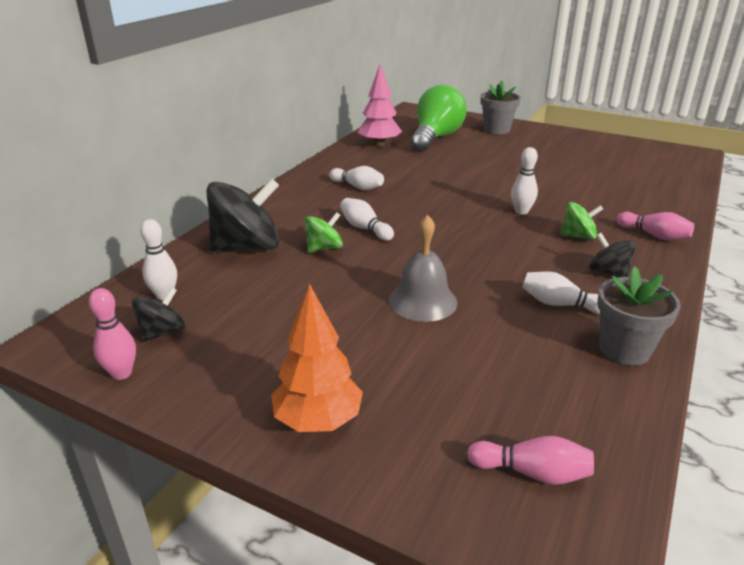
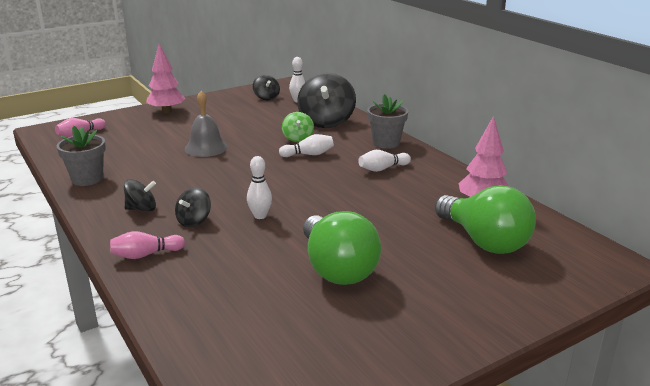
camera: 120 degrees right, 5 degrees down
pink bowling pin [89,288,136,380] -> none
orange tree [271,284,363,432] -> pink tree [147,44,185,114]
grey flower pot [481,81,521,134] -> grey flower pot moved to [367,94,408,149]
white bowling pin [522,272,600,314] -> none
green spinning top [560,202,603,240] -> black spinning top [175,187,211,227]
none -> green light bulb [303,211,381,285]

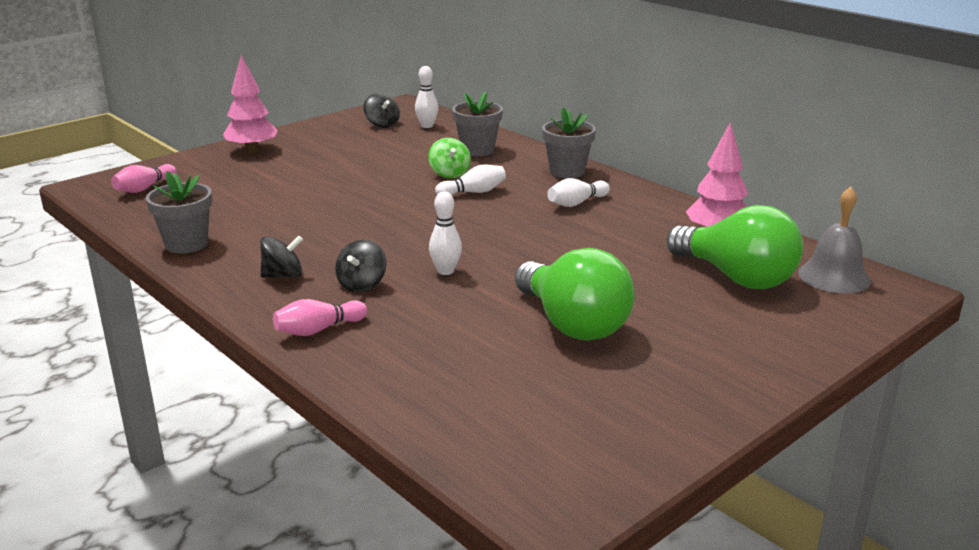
camera: 10 degrees left, 0 degrees up
grey bell [185,91,228,157] -> grey bell moved to [798,187,871,293]
black spinning top [297,73,356,128] -> grey flower pot [452,91,503,156]

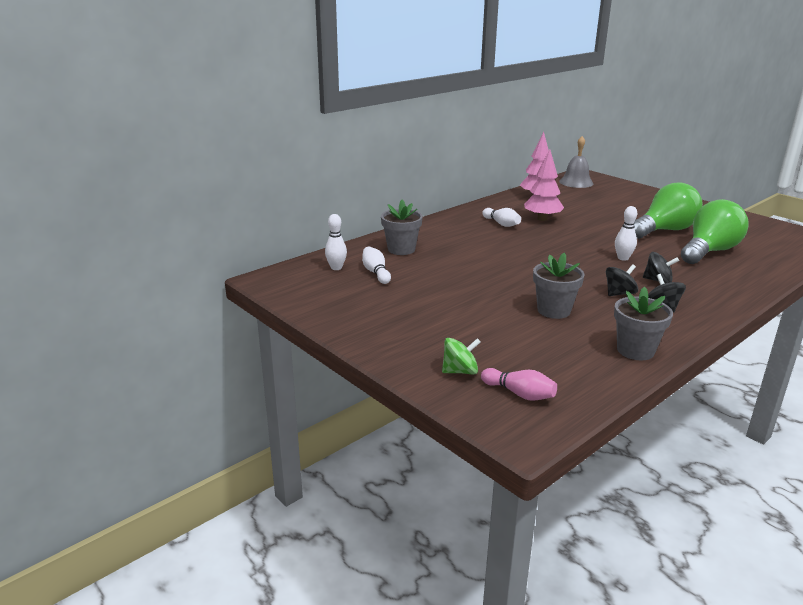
camera: 90 degrees left, 0 degrees up
pink tree [223,55,278,153] -> pink tree moved to [524,149,564,221]
pink bowling pin [273,299,367,336] -> none
black spinning top [364,93,400,128] -> black spinning top moved to [606,264,638,296]
green spinning top [428,138,471,178] -> green spinning top moved to [442,338,480,375]
white bowling pin [435,164,506,195] -> white bowling pin moved to [362,247,391,284]
grey flower pot [542,107,596,178] -> grey flower pot moved to [533,253,584,319]
green light bulb [667,205,803,289] -> green light bulb moved to [681,199,749,264]

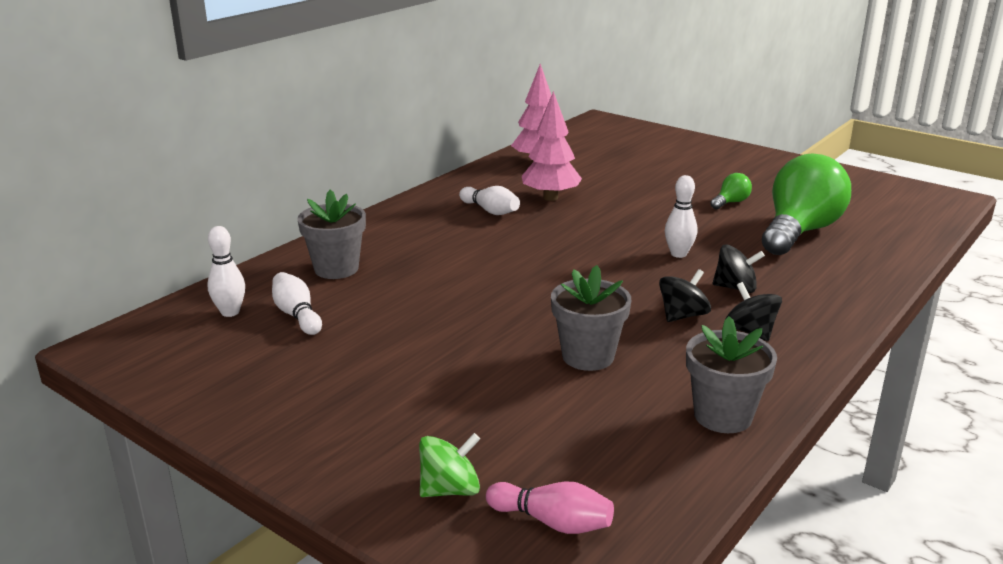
camera: 10 degrees left, 0 degrees up
grey bell [559,136,593,188] -> none
green light bulb [634,182,703,239] -> green light bulb [710,173,752,210], size x0.42

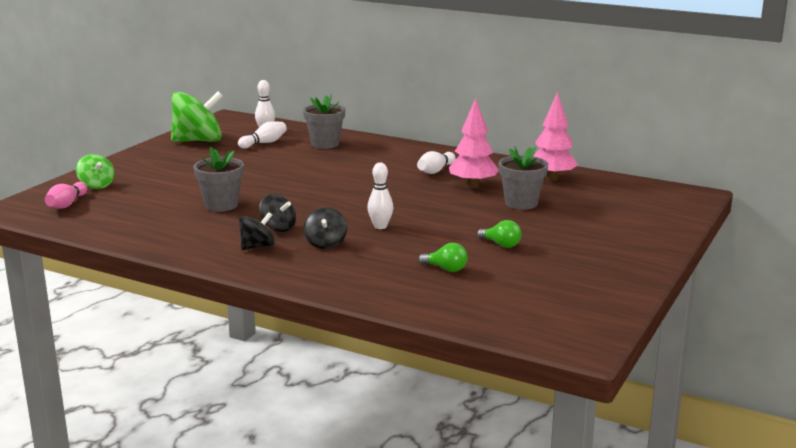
camera: 80 degrees right, 5 degrees down
grey flower pot [686,316,777,433] -> grey flower pot moved to [498,146,548,210]
green light bulb [762,154,851,255] -> green light bulb [418,243,468,272], size x0.42
none -> green spinning top [171,91,223,142]

